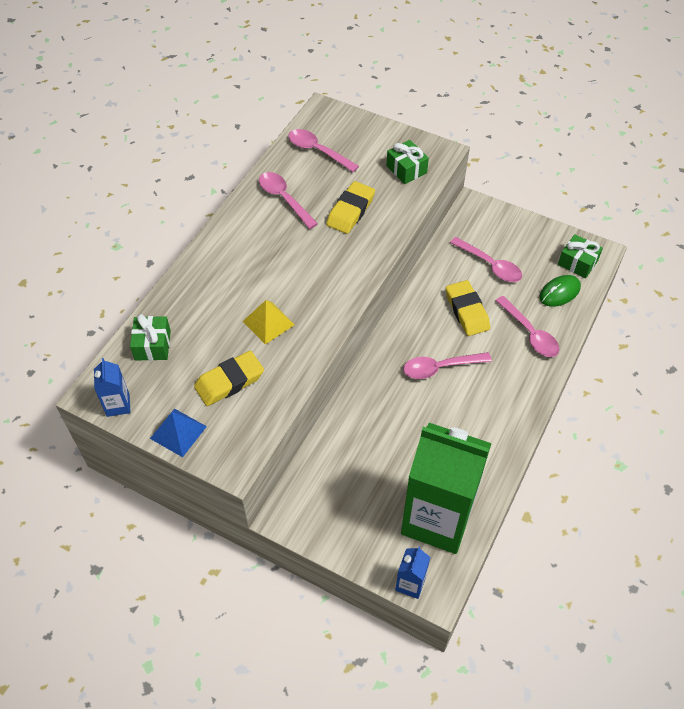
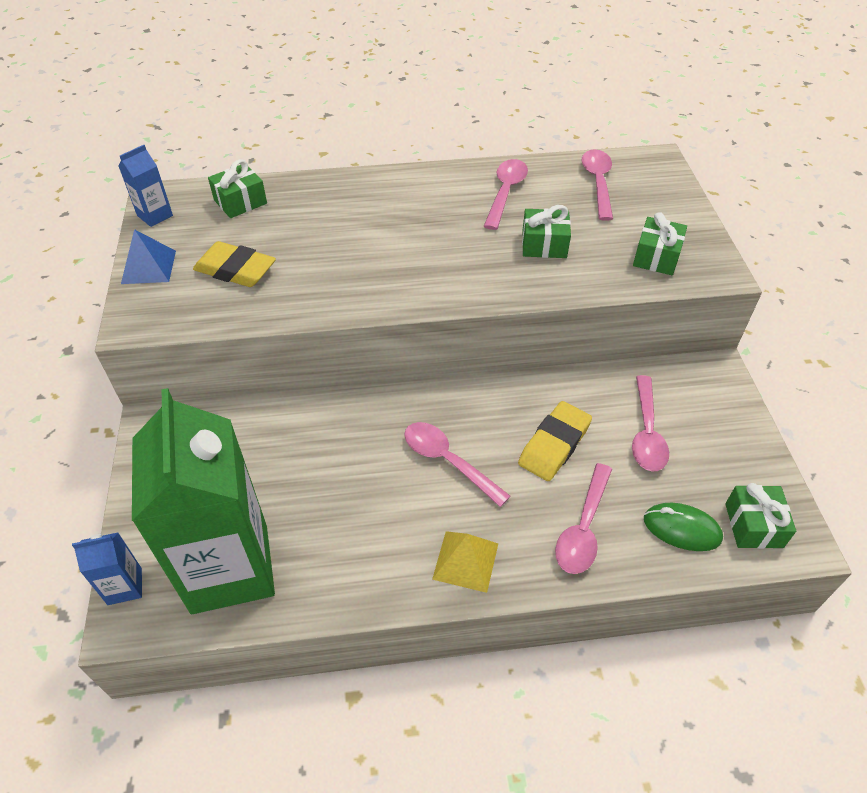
camera: 55 degrees right, 5 degrees down
yellow pyramid [243,300,295,344] -> yellow pyramid moved to [432,531,498,593]
yellow eraser [326,181,375,234] -> green gift [522,205,571,258]

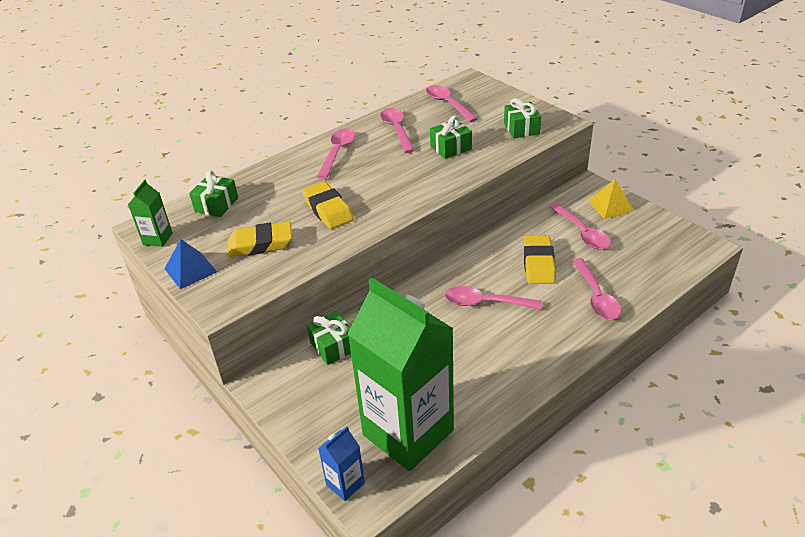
camera: 30 degrees left, 10 degrees down
blue carton [119,145,173,227] -> green carton [128,180,173,247]
yellow pyramid [432,531,498,593] -> yellow pyramid moved to [588,179,634,219]
green mouse [644,503,723,551] -> none
green gift [725,483,796,549] -> green gift moved to [307,311,351,365]
none -> yellow eraser [302,181,354,229]
none -> pink spoon [317,128,355,179]

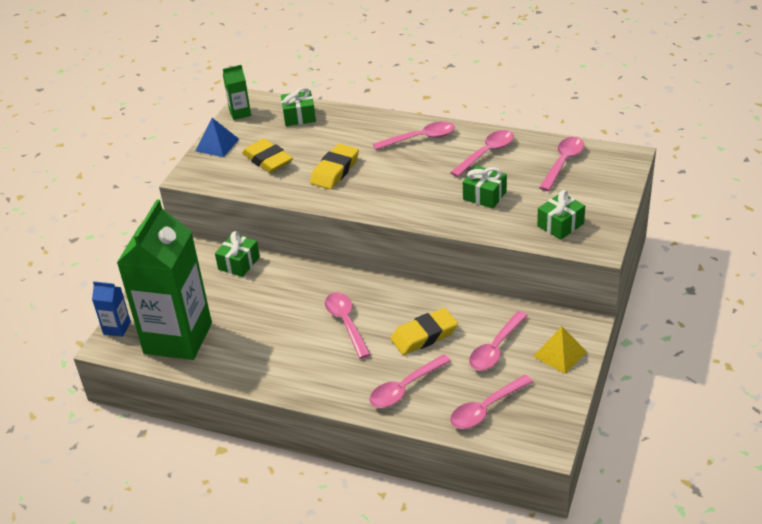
camera: 60 degrees right, 0 degrees up
none -> pink spoon [450,375,533,429]

